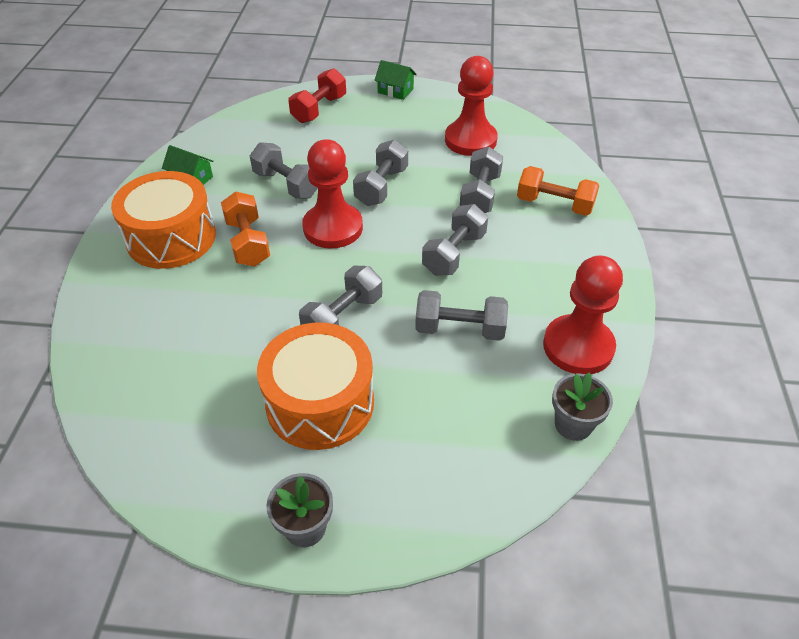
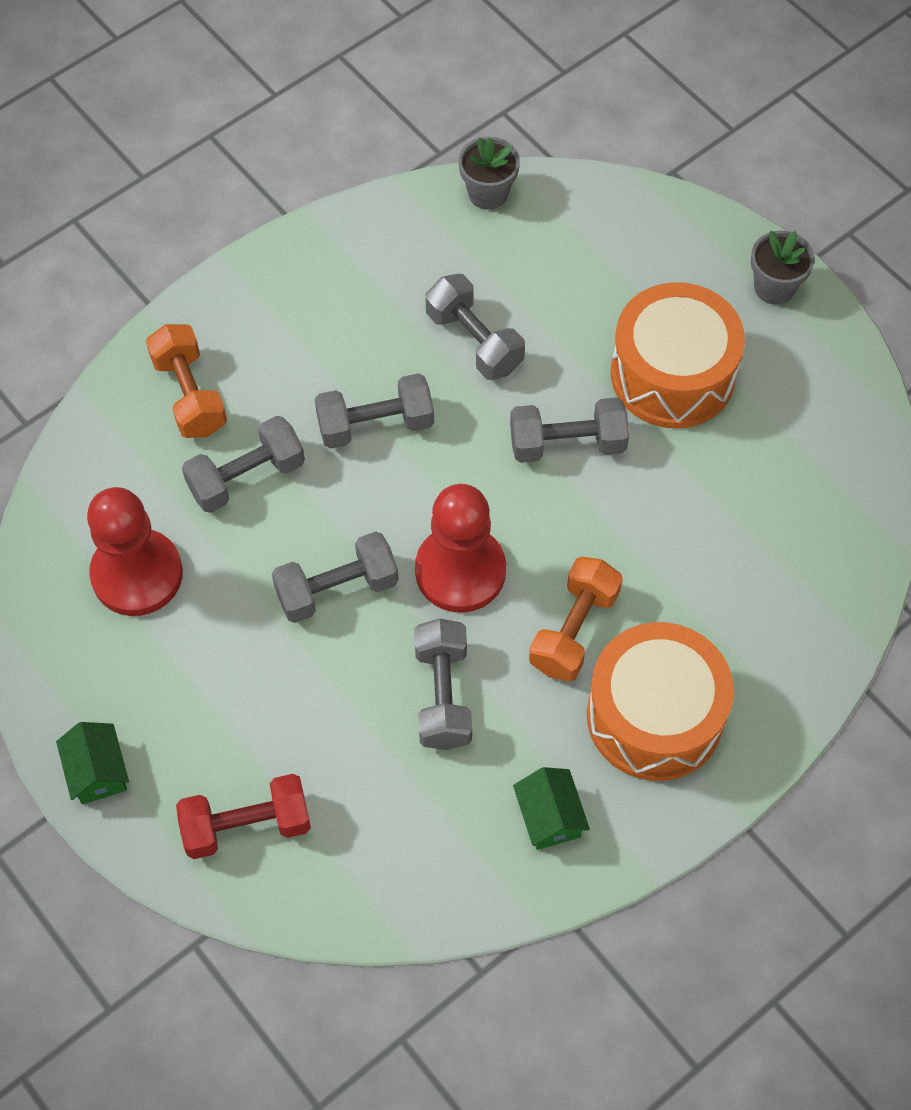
camera: 135 degrees left, 15 degrees up
red pawn [543,255,623,374] -> none

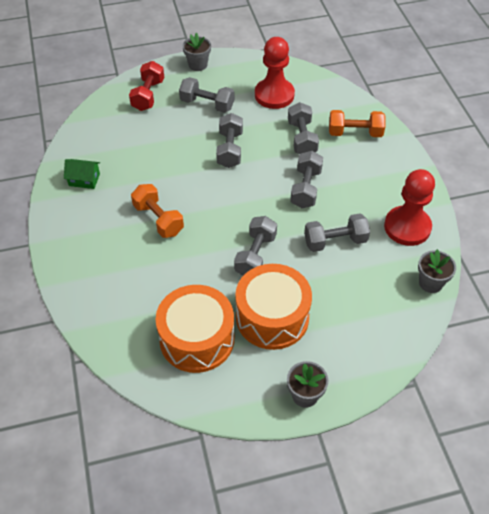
camera: 115 degrees right, 10 degrees down
green house [56,722,129,804] -> grey flower pot [182,33,211,71]
grey dumbbell [414,618,472,750] -> grey dumbbell moved to [179,77,234,113]
red pawn [415,484,506,613] -> red pawn moved to [384,169,435,246]
orange drum [587,622,734,781] -> orange drum moved to [156,285,234,373]

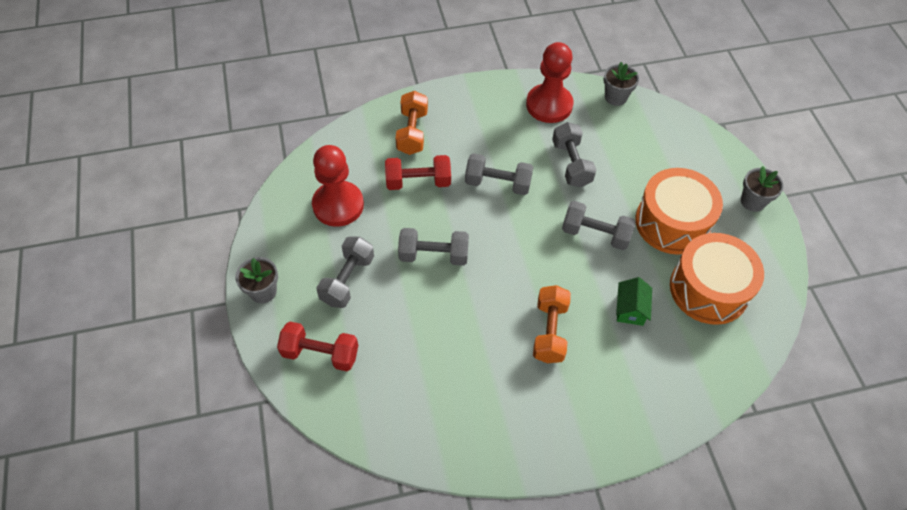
camera: 90 degrees left, 5 degrees up
green house [64,159,100,189] -> green house moved to [616,277,652,326]
orange dumbbell [131,184,184,238] -> orange dumbbell turned 45 degrees counterclockwise [533,285,571,363]
grey dumbbell [288,102,319,154] -> red dumbbell [385,155,451,190]

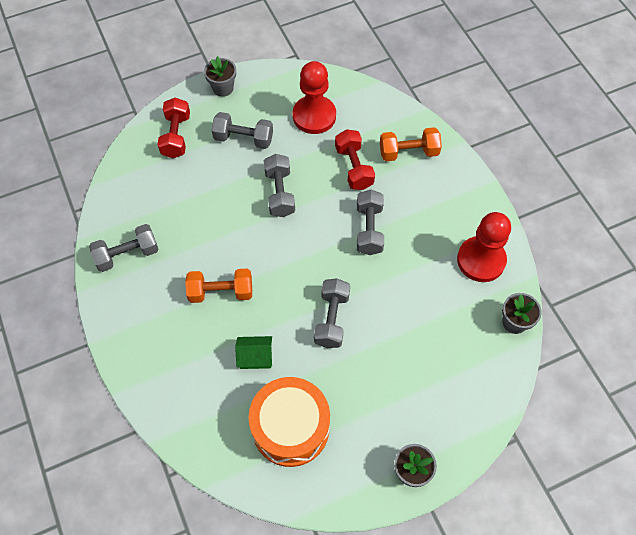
camera: 80 degrees right, 5 degrees up
grey dumbbell [552,122,596,187] -> grey dumbbell moved to [89,224,159,272]
orange drum [635,168,723,255] -> none

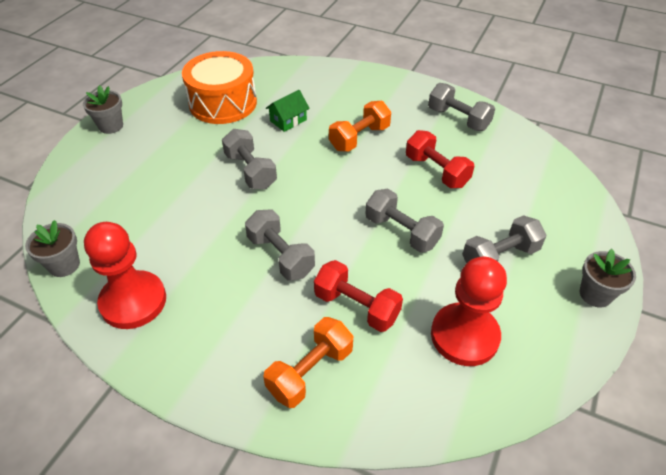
camera: 140 degrees right, 15 degrees down
grey dumbbell [89,224,159,272] -> grey dumbbell turned 75 degrees counterclockwise [428,83,495,131]
red dumbbell [157,97,190,158] -> red dumbbell moved to [406,130,474,188]

